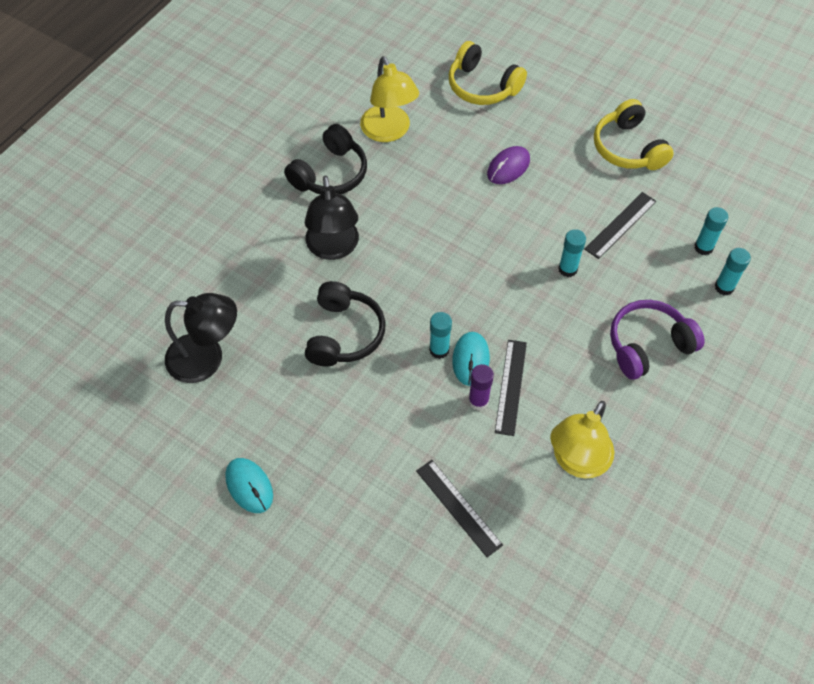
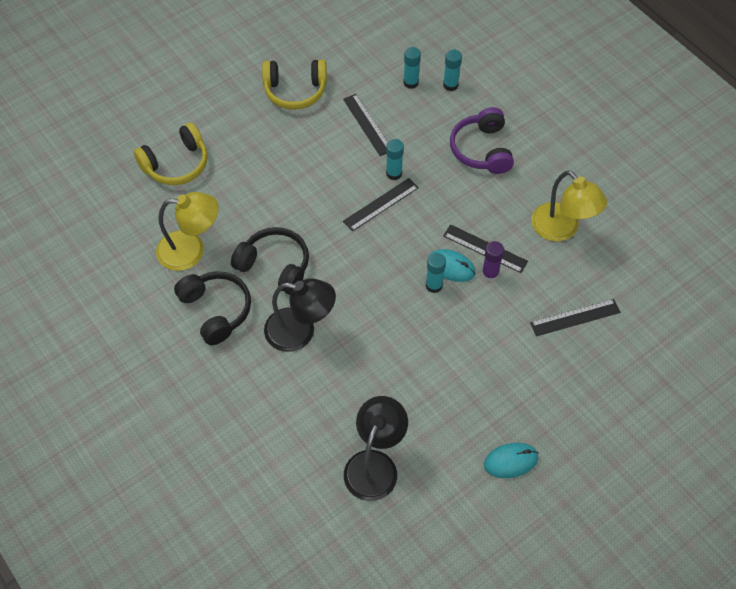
camera: 70 degrees left, 0 degrees up
black headphones [305,281,385,367] -> black headphones moved to [231,227,309,295]
purple mouse [487,146,530,184] -> none
none -> black ruler [343,178,419,232]

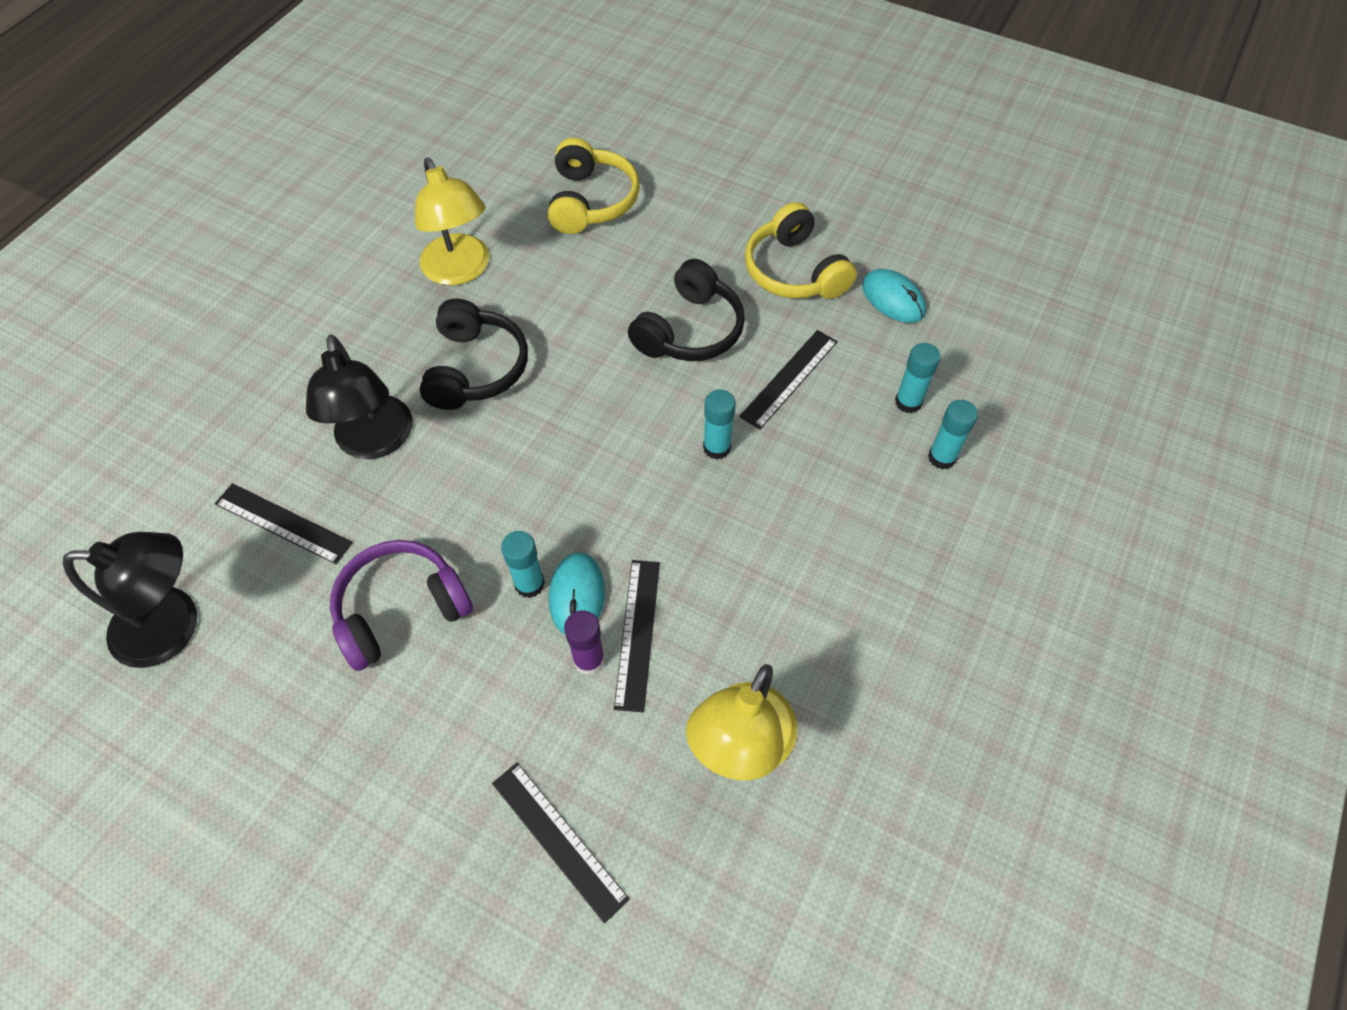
camera: 65 degrees right, 0 degrees up
yellow headphones [134,123,208,185] -> yellow headphones turned 120 degrees counterclockwise [548,138,640,234]
black headphones [174,271,251,345] -> black headphones moved to [628,259,745,361]
black ruler [343,178,419,232] -> black ruler moved to [215,483,353,564]
purple headphones [450,107,514,174] -> purple headphones moved to [330,540,473,671]
turquoise mouse [484,443,539,478] -> turquoise mouse moved to [862,269,926,323]

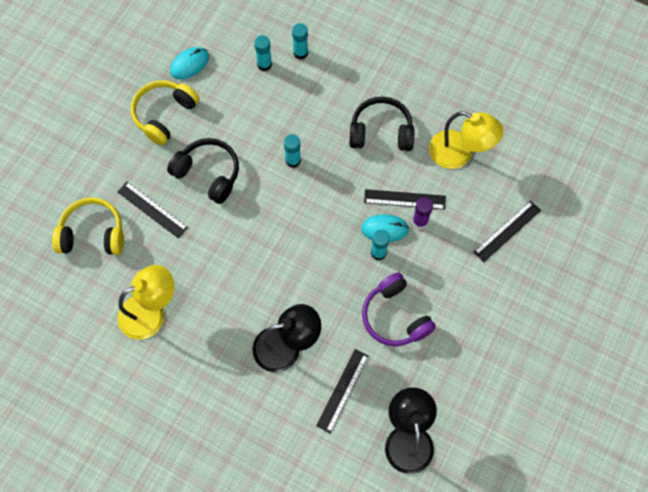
camera: 90 degrees left, 10 degrees up
black headphones [420,299,528,410] -> black headphones moved to [349,97,414,151]
black ruler [739,330,838,430] -> black ruler moved to [118,182,188,239]
yellow headphones [745,202,857,299] -> yellow headphones turned 150 degrees clockwise [131,80,200,146]

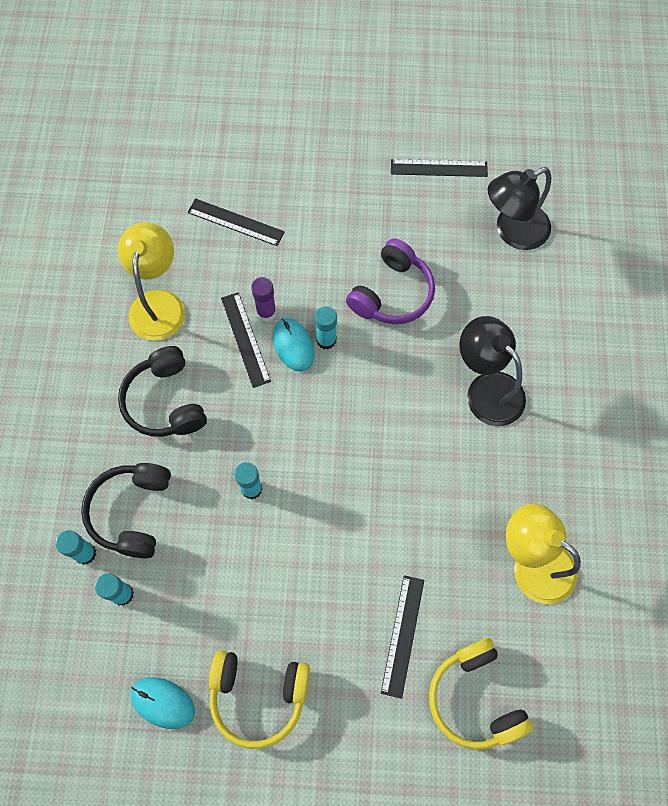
camera: 115 degrees left, 0 degrees up
black headphones [167,138,239,204] -> black headphones moved to [81,463,171,559]
black ruler [316,349,369,433] -> black ruler moved to [391,159,488,177]

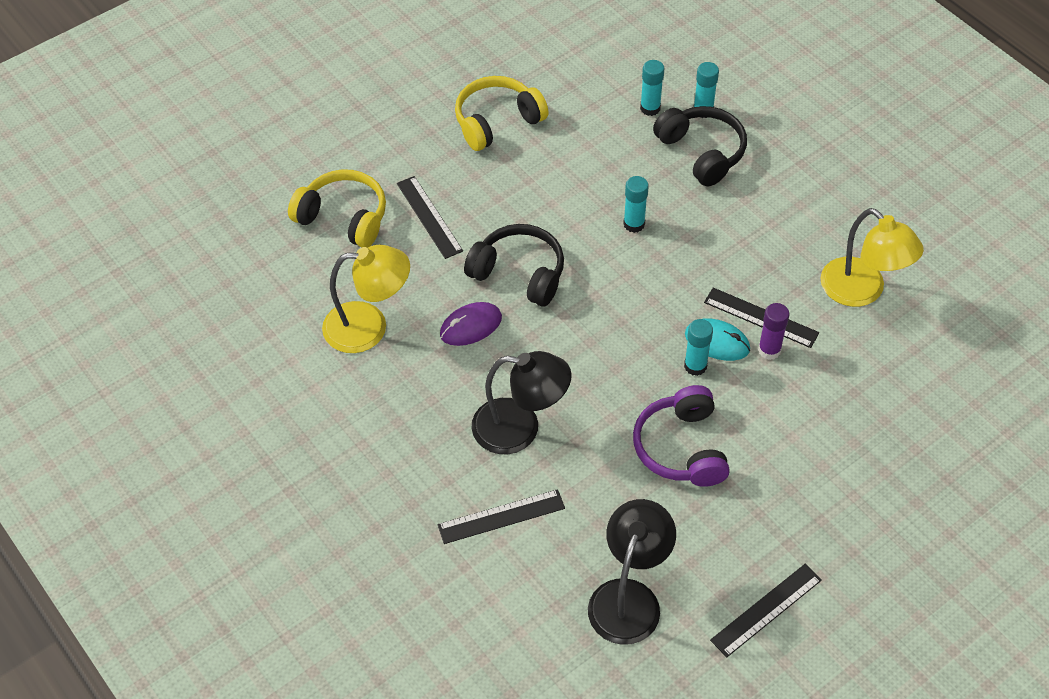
camera: 140 degrees right, 15 degrees down
black headphones [118,346,207,437] -> black headphones moved to [464,224,564,307]
turquoise mouse [130,678,195,729] -> none
black ruler [188,198,285,246] -> black ruler moved to [437,489,565,544]
none -> purple mouse [440,302,502,346]

